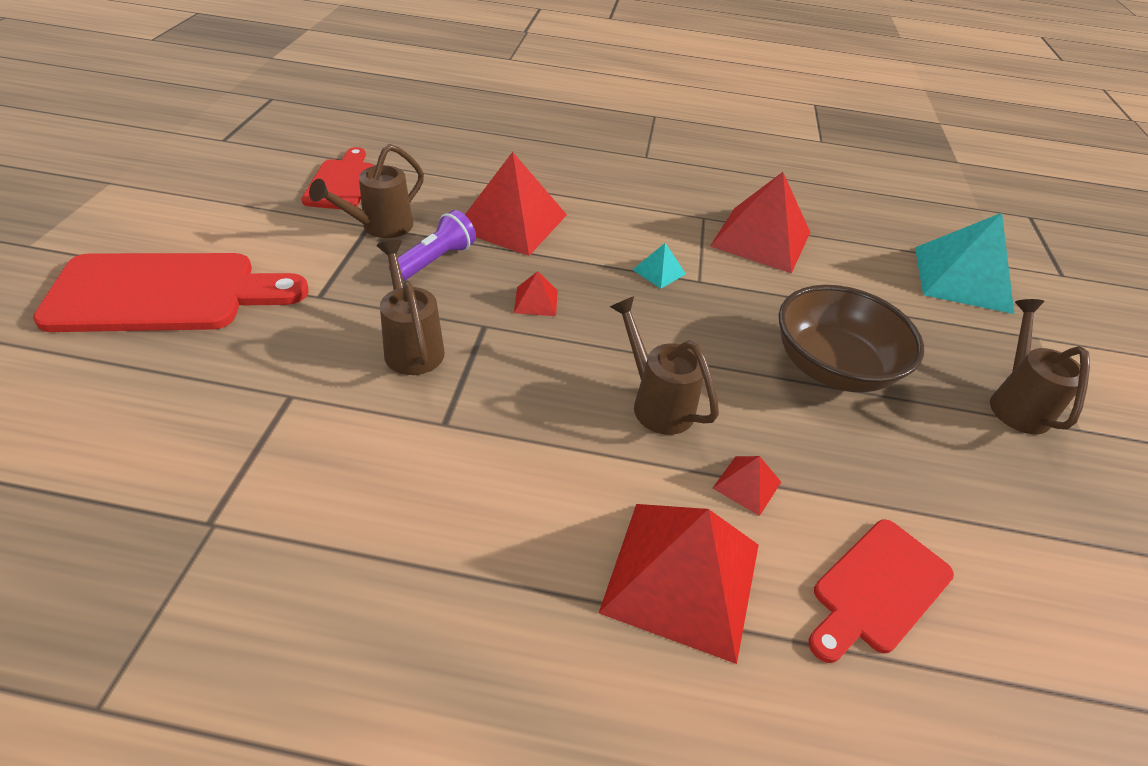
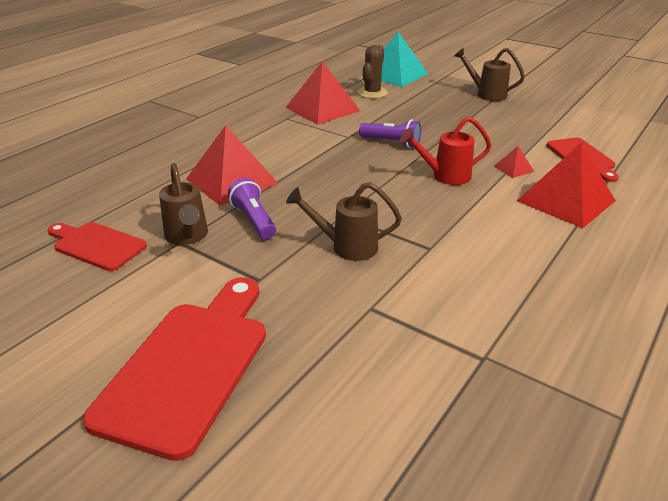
camera: 60 degrees left, 10 degrees down
red pyramid [514,271,558,316] -> none
brown watering can [610,296,719,435] -> red watering can [400,116,492,185]
turquoise pyramid [633,243,686,289] -> none
brown bowl [779,285,924,392] -> none
none -> brown cactus [358,45,388,98]
none -> purple flashlight [359,120,421,148]

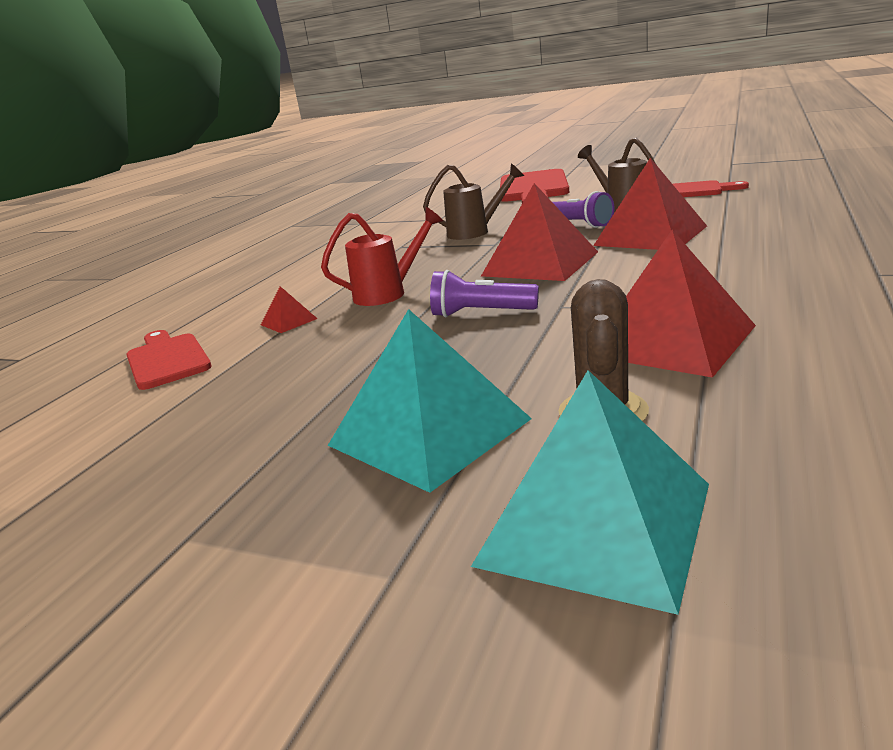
camera: 170 degrees right, 10 degrees down
brown watering can [455,47,525,101] -> none
red pyramid [517,143,616,228] -> red pyramid moved to [481,183,598,281]
none -> turquoise pyramid [328,309,532,493]

